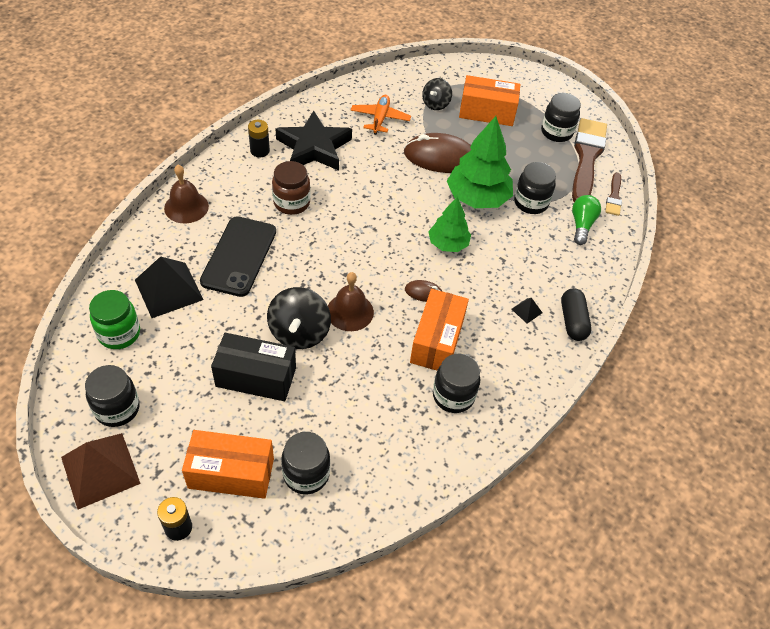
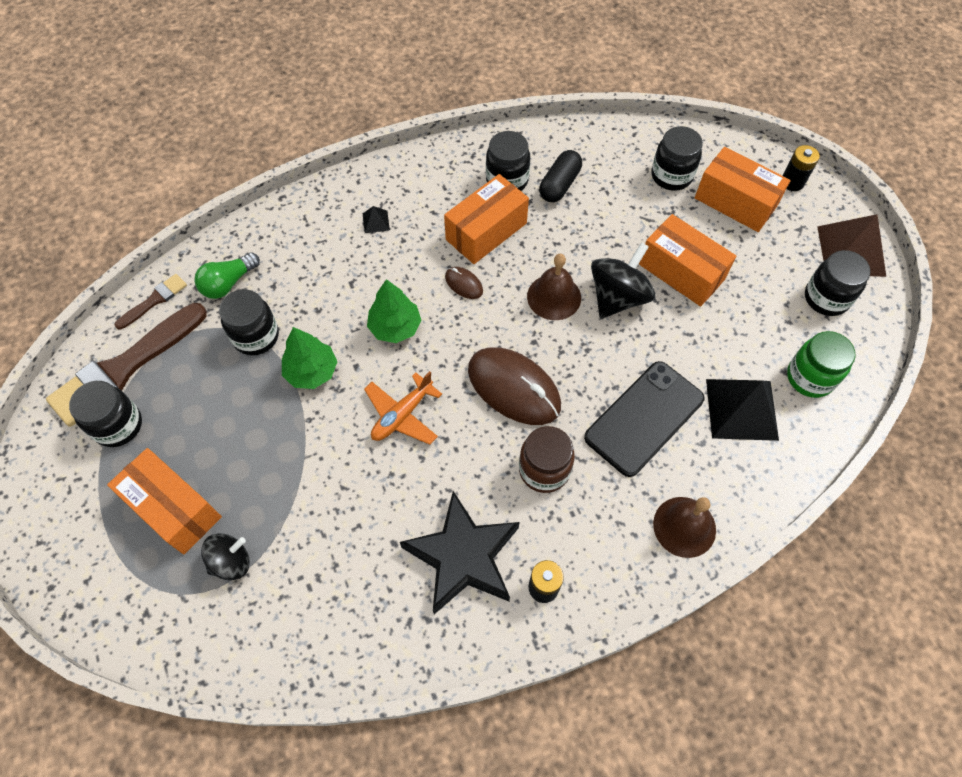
camera: 145 degrees left, 10 degrees up
black box [211,333,296,401] -> orange box [639,214,737,306]
orange plane [351,95,411,135] -> orange plane moved to [364,371,442,445]
brown mouse [404,133,471,173] -> brown mouse moved to [468,347,561,425]
green tree [447,116,513,208] -> green tree [282,327,337,389], size x0.61
black capsule [561,288,591,341] -> black capsule moved to [539,150,582,202]

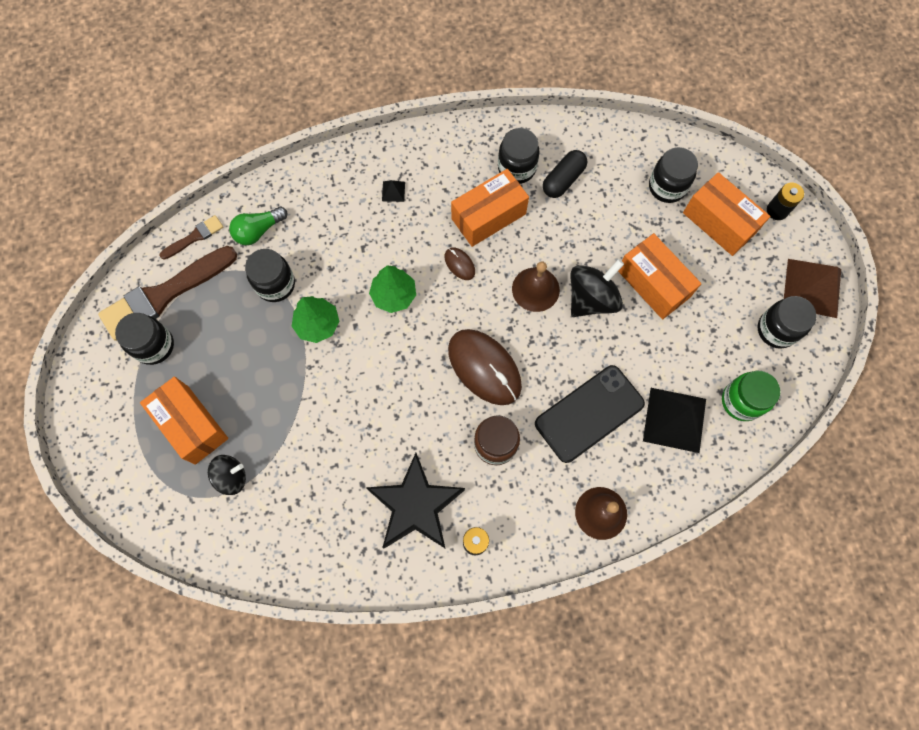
camera: 10 degrees right, 10 degrees up
orange plane [364,371,442,445] -> none

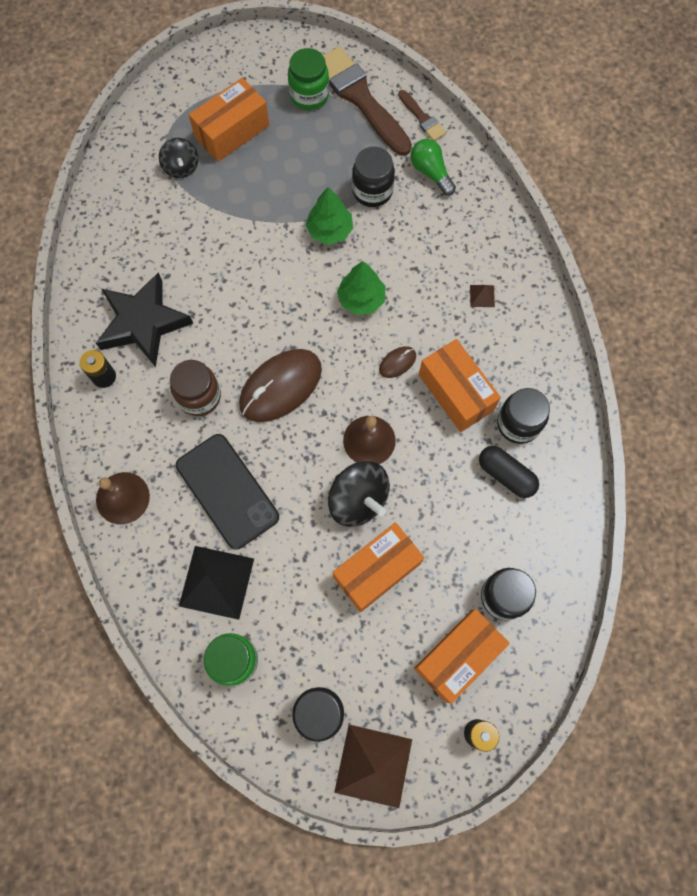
camera: 90 degrees right, 0 degrees up
black jar [115,313,174,365] -> green jar [288,48,329,110]
black pyramid [382,180,405,202] -> brown pyramid [470,285,495,307]

